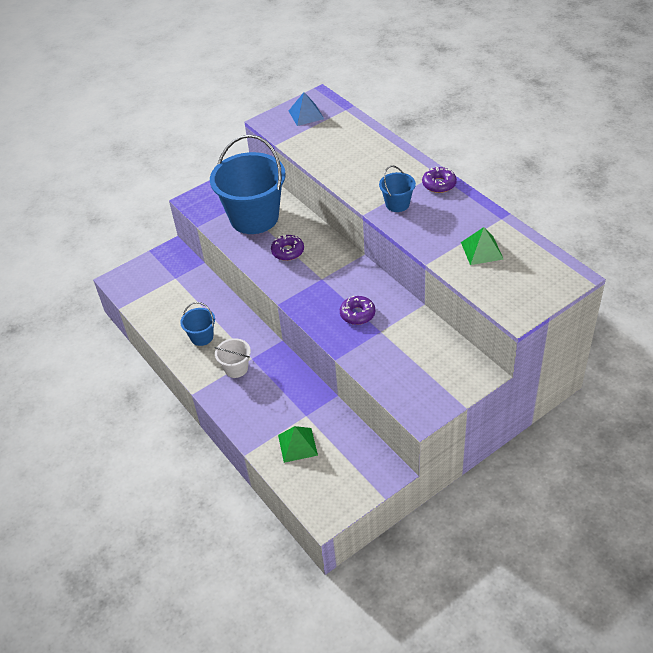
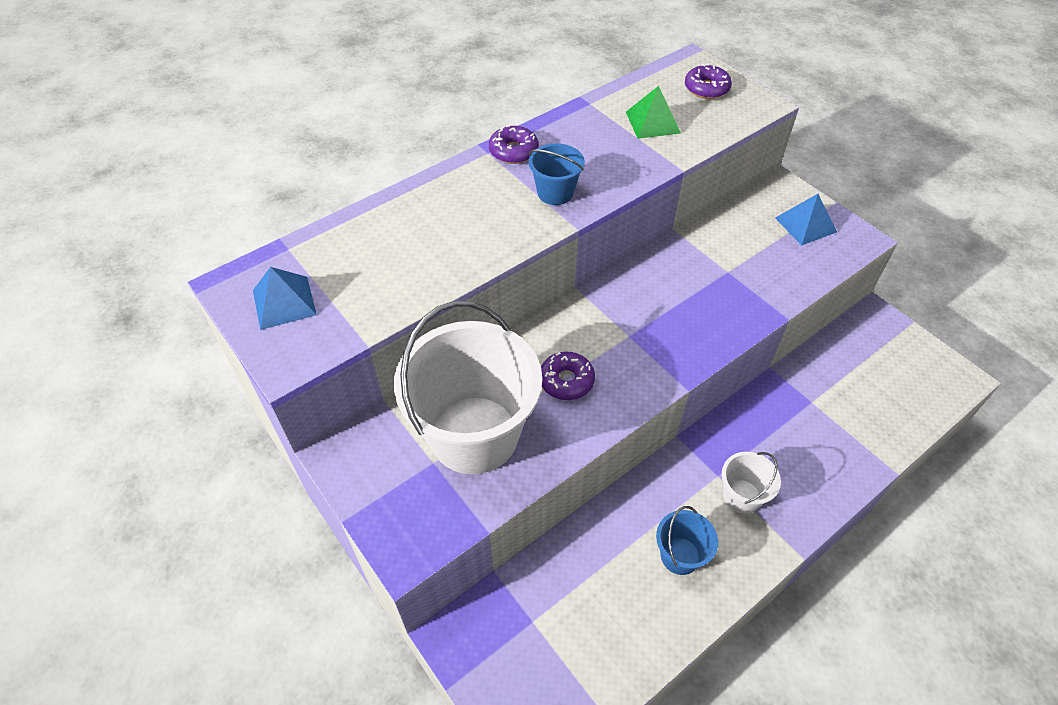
camera: 95 degrees left, 5 degrees up
blue bucket [210,135,286,234] -> white bucket [394,301,542,474]
green pyramid [278,426,318,463] -> none
purple donut [340,296,375,325] -> purple donut moved to [685,64,732,99]
none -> blue pyramid [775,194,837,245]

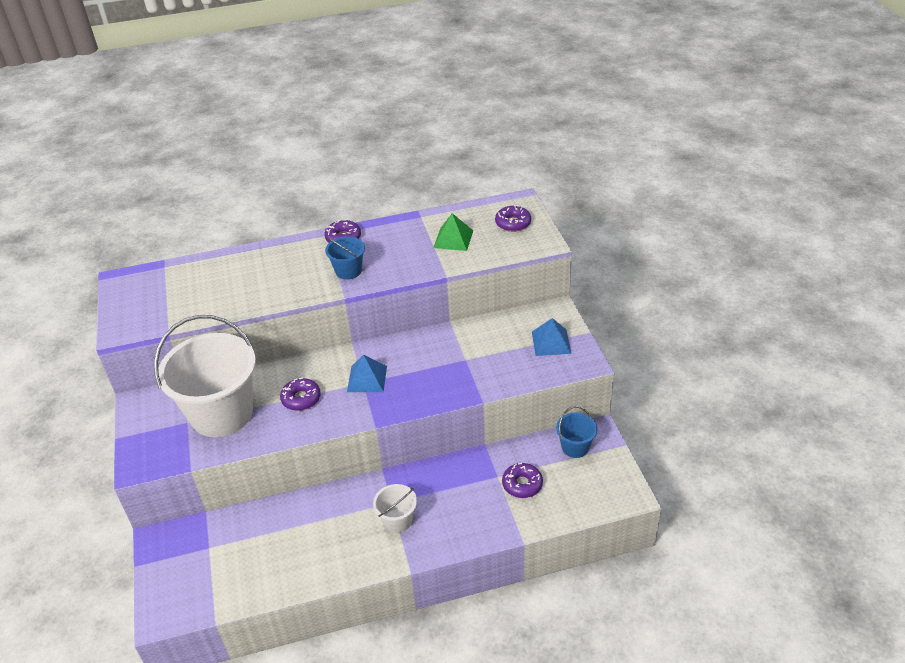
camera: 25 degrees right, 10 degrees down
blue pyramid [253,267,317,330] -> blue pyramid moved to [347,355,387,392]
blue bucket [656,506,718,575] -> blue bucket moved to [556,406,598,458]
none -> purple donut [502,463,543,498]

